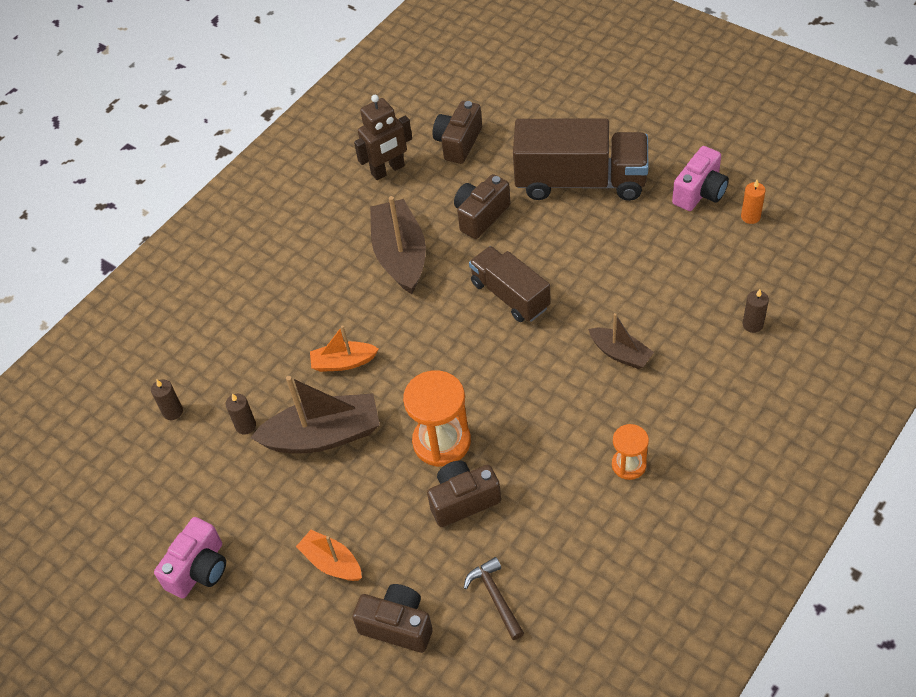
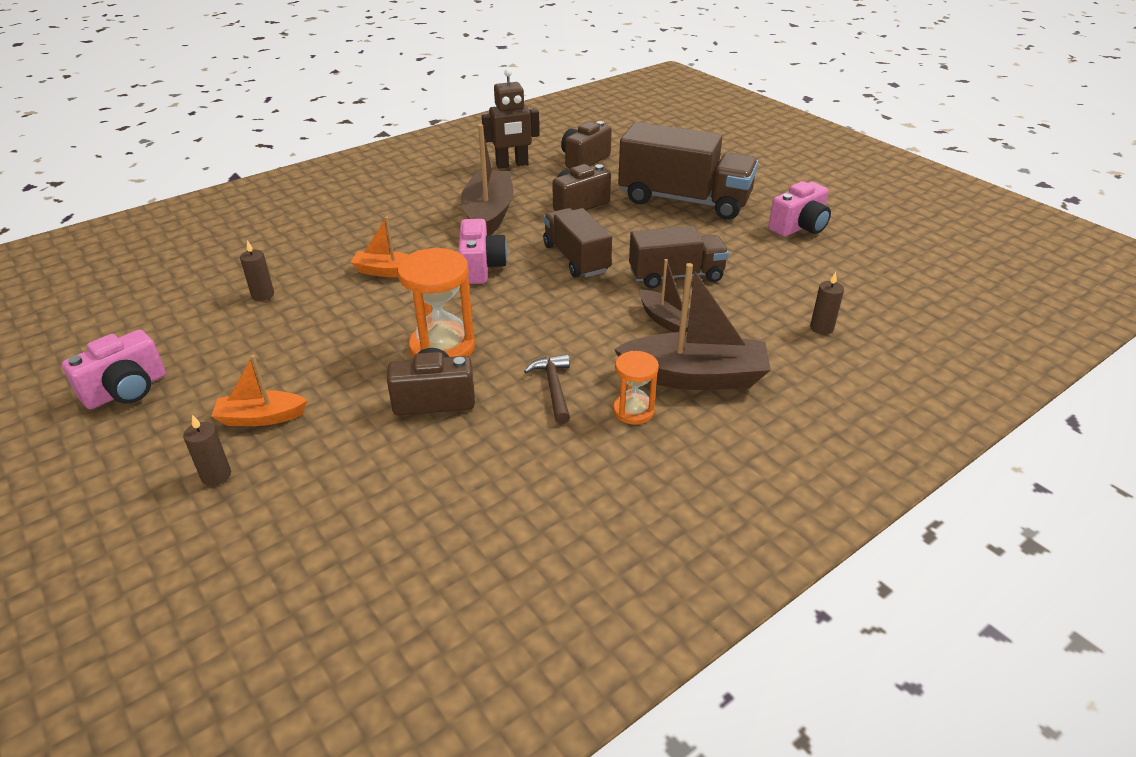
camera: 10 degrees right, 15 degrees down
brown candle [151,380,183,420] -> brown candle moved to [183,415,231,486]
brown boat [250,376,380,453] -> brown boat moved to [614,263,771,390]
orange boat [296,530,362,581] -> orange boat turned 60 degrees counterclockwise [212,355,307,426]
brown camera [352,584,433,653] -> none
brown hammer [464,557,524,640] -> brown hammer moved to [524,354,570,424]
orange candle [741,180,766,224] -> none
none -> pink camera [458,219,507,284]
none -> brown truck [629,226,729,288]

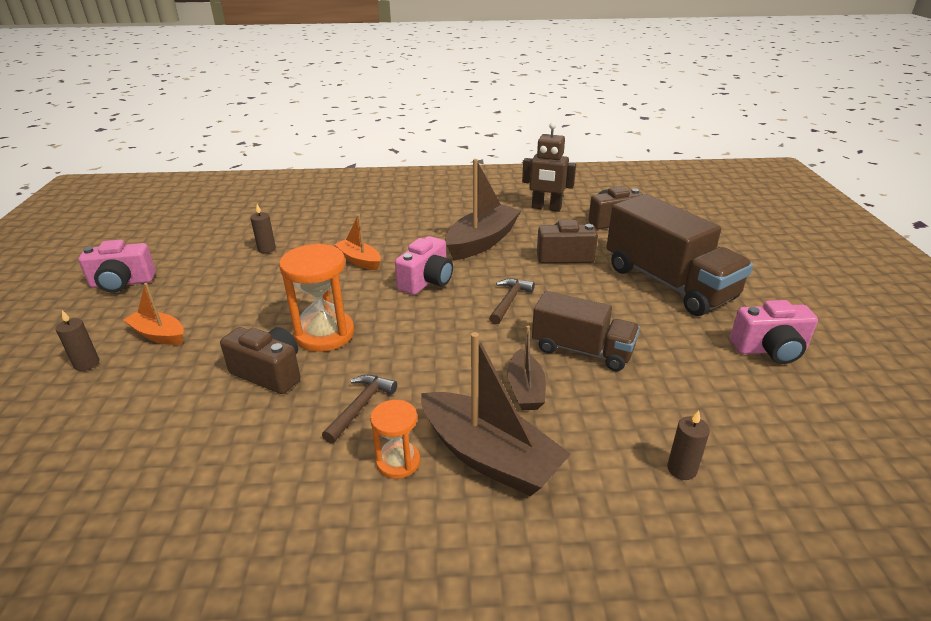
camera: 35 degrees right, 5 degrees down
brown truck [543,208,612,278] -> brown hammer [489,279,535,325]

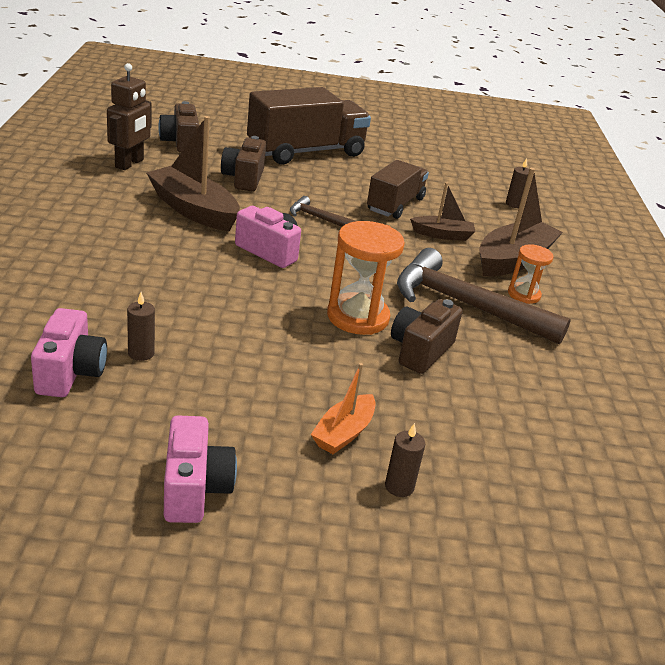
camera: 90 degrees left, 0 degrees up
brown hammer [322,375,397,444] -> brown hammer [397,248,571,345], size x2.15
orange boat [334,214,381,270] -> none
pink camera [730,300,818,364] -> pink camera moved to [31,308,107,397]

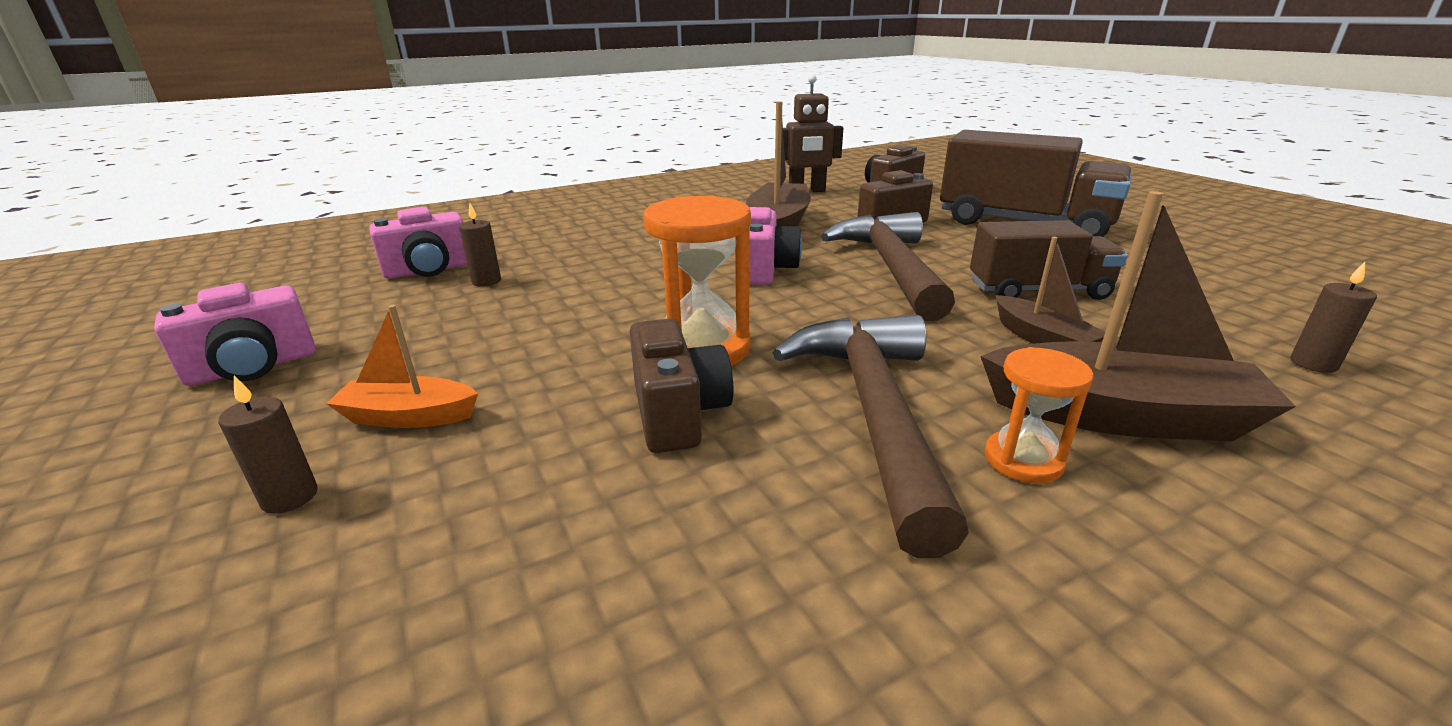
camera: 65 degrees right, 5 degrees down
brown hammer [290,196,356,227] -> brown hammer [821,212,955,321], size x2.15
brown camera [391,299,462,374] -> brown camera turned 75 degrees clockwise [630,318,734,453]

